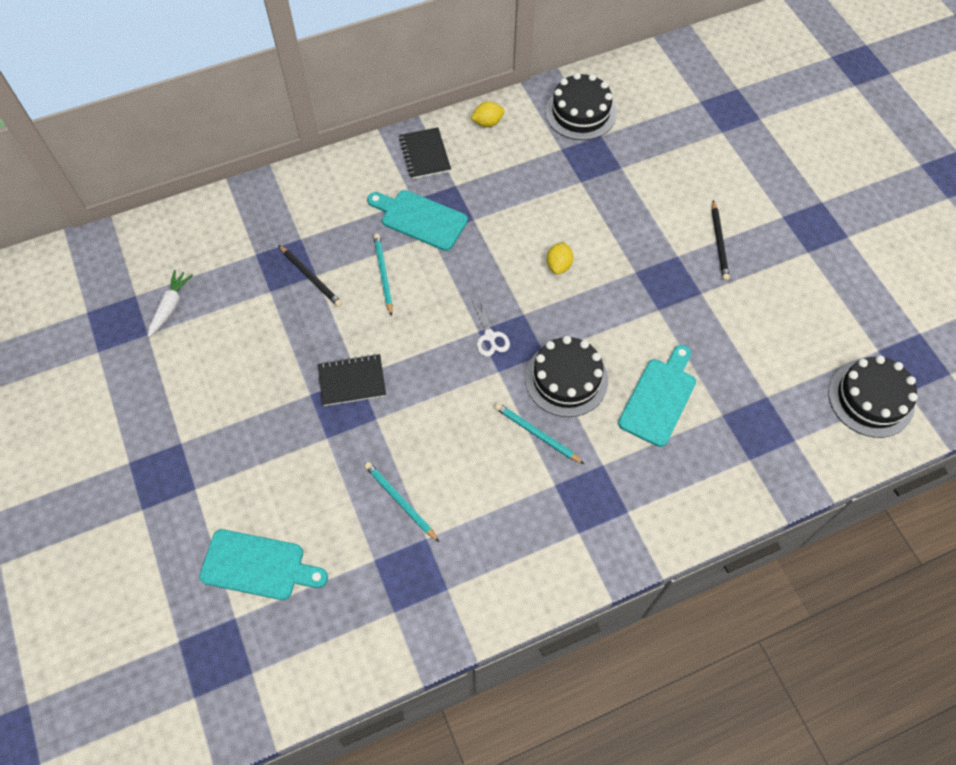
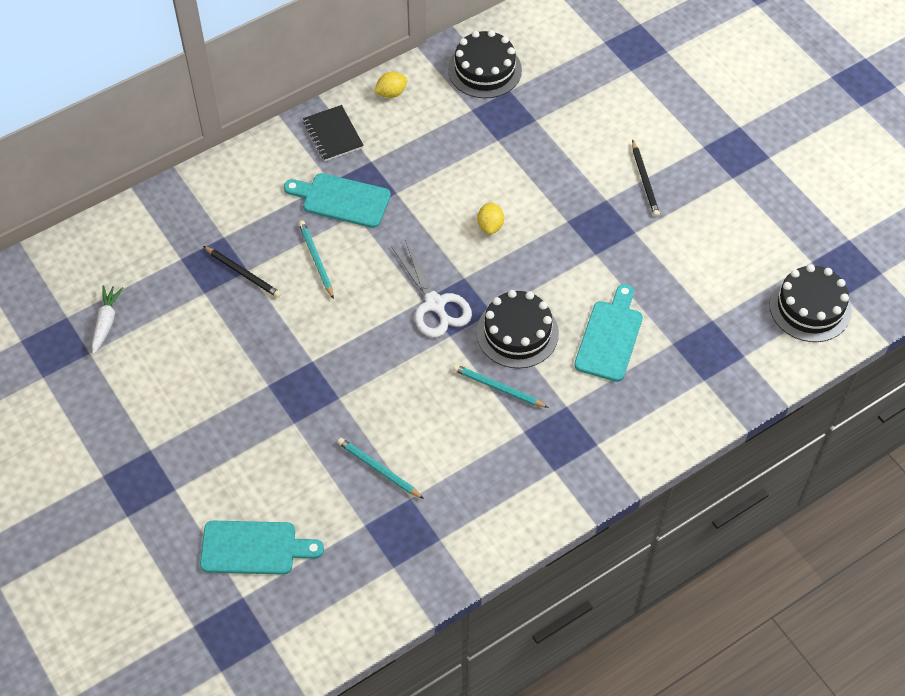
camera: 10 degrees left, 5 degrees down
black notebook [318,354,386,406] -> none
white scissors [472,297,510,357] -> white scissors [391,240,472,338], size x1.73

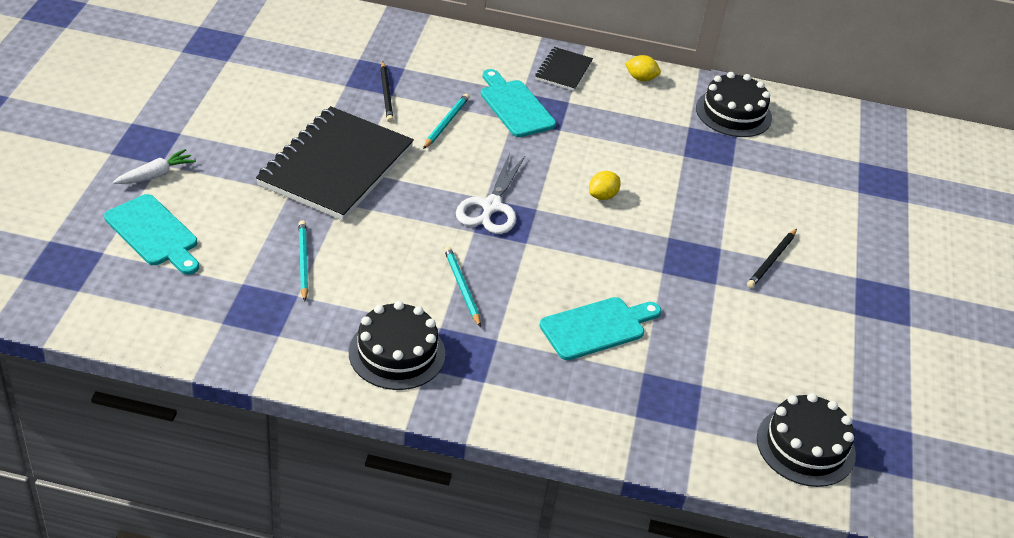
camera: 40 degrees right, 15 degrees down
white carrot [92,285,123,354] -> white carrot moved to [112,149,196,184]
black cake [476,290,559,368] -> black cake moved to [349,301,445,390]
none -> black notebook [256,106,414,221]

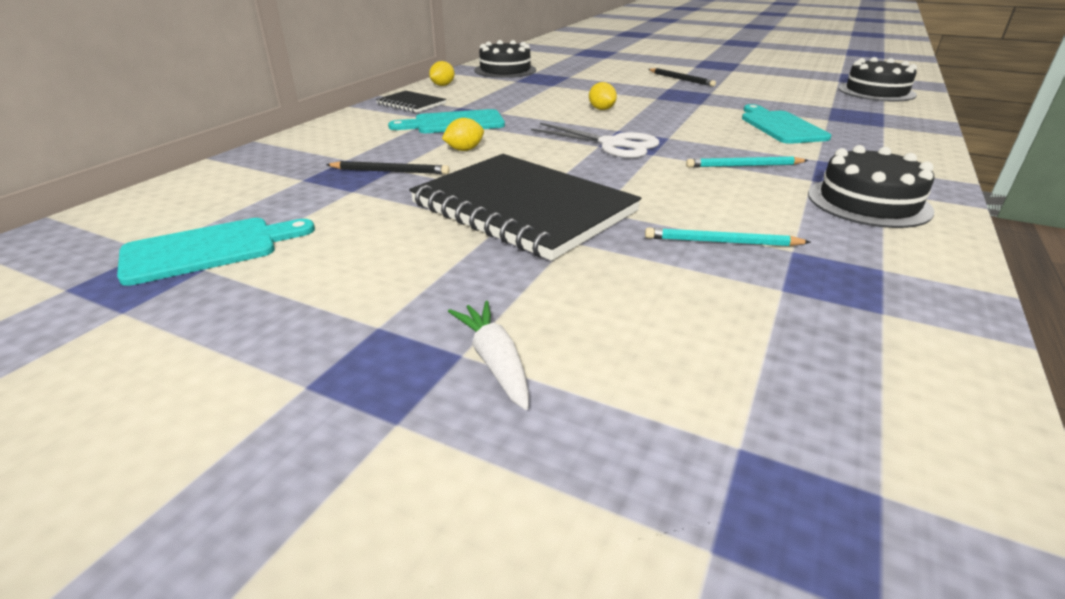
camera: 70 degrees left, 10 degrees down
turquoise cutting board [104,194,199,275] -> turquoise cutting board moved to [117,218,315,286]
turquoise pencil [423,94,469,149] -> yellow lemon [442,118,484,151]

